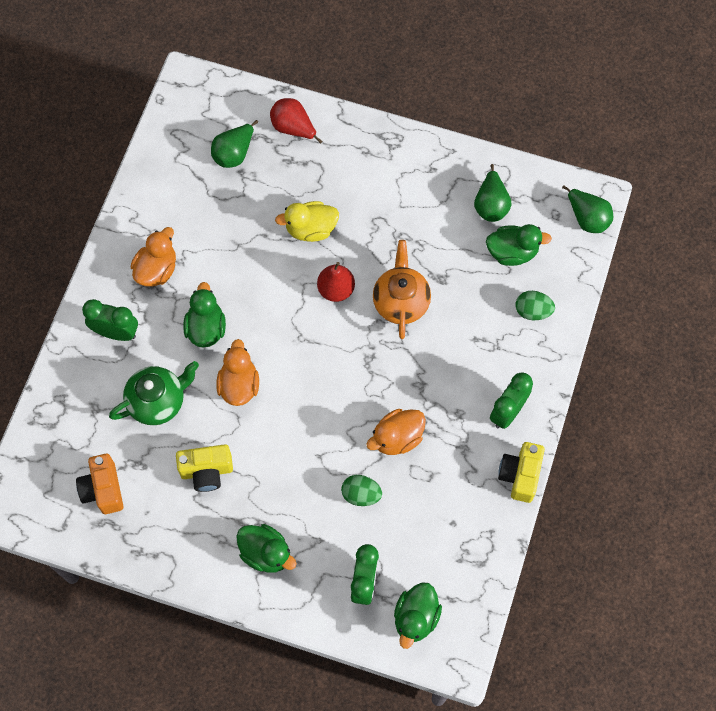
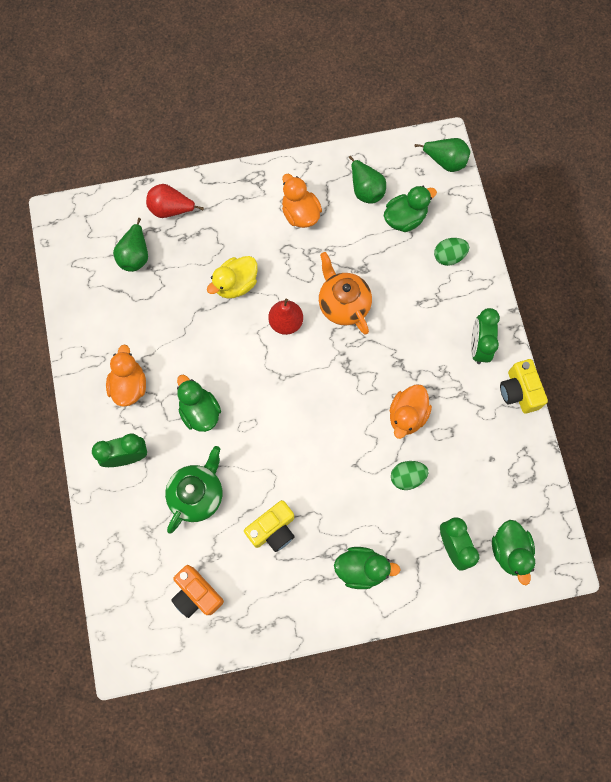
camera: 30 degrees left, 5 degrees up
orange duck [216,339,259,406] -> orange duck moved to [282,174,322,228]

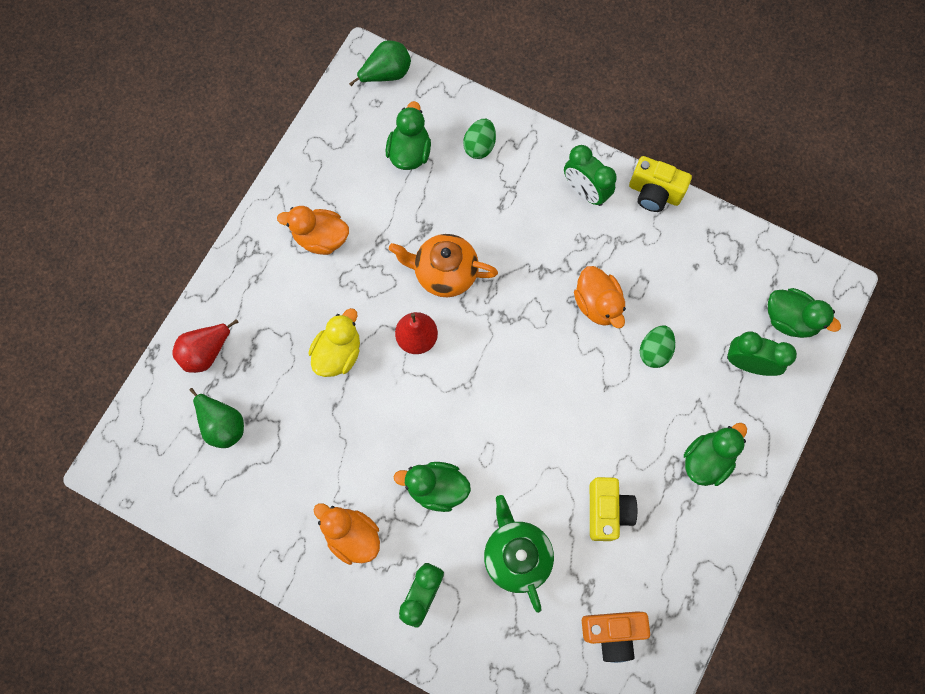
camera: 50 degrees left, 0 degrees up
yellow duck [207,256,258,299] -> yellow duck turned 150 degrees counterclockwise [309,308,360,377]
green pear [349,156,386,204] -> none

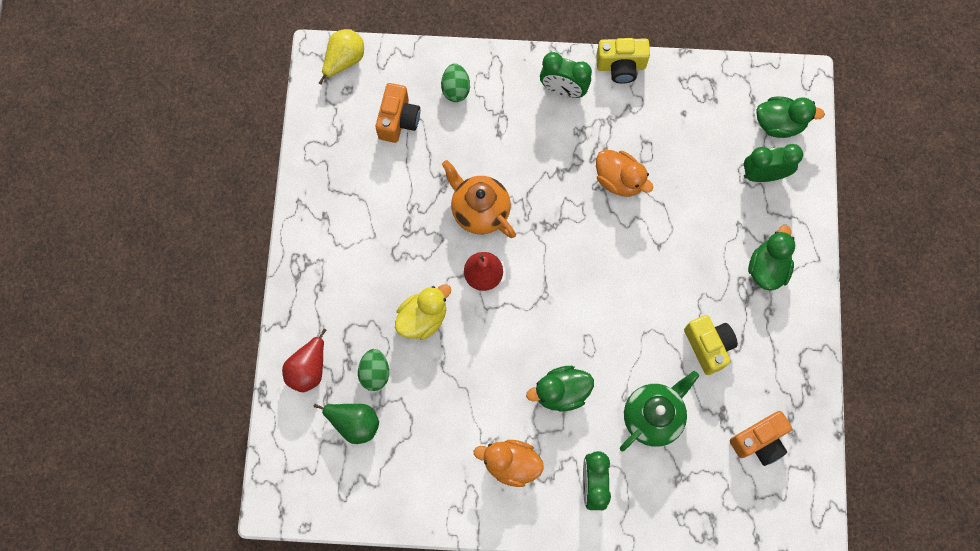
camera: 25 degrees left, 0 degrees up
orange duck [277,206,349,255] -> none
yellow duck [309,308,360,377] -> yellow duck turned 45 degrees clockwise [395,284,451,340]
green pear [349,40,411,86] -> yellow pear [319,29,364,85]
green duck [386,101,431,170] -> orange camera [376,83,420,143]
orange teapot [389,234,498,297] -> orange teapot turned 60 degrees clockwise [442,160,516,238]
green teapot [484,495,554,613] -> green teapot turned 90 degrees clockwise [620,371,699,451]
green egg [640,325,675,368] -> green egg moved to [358,349,389,391]

